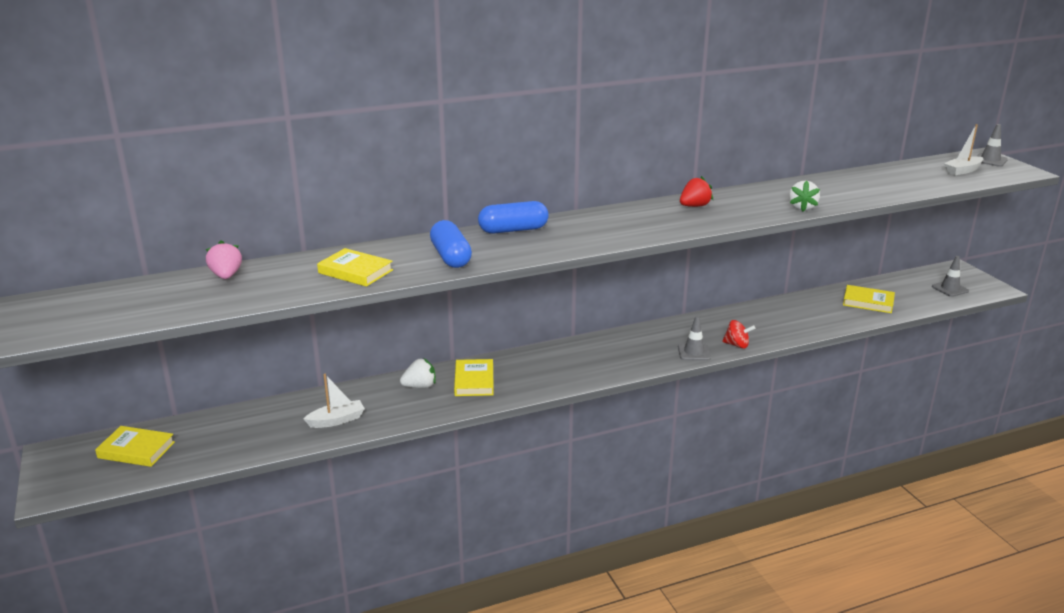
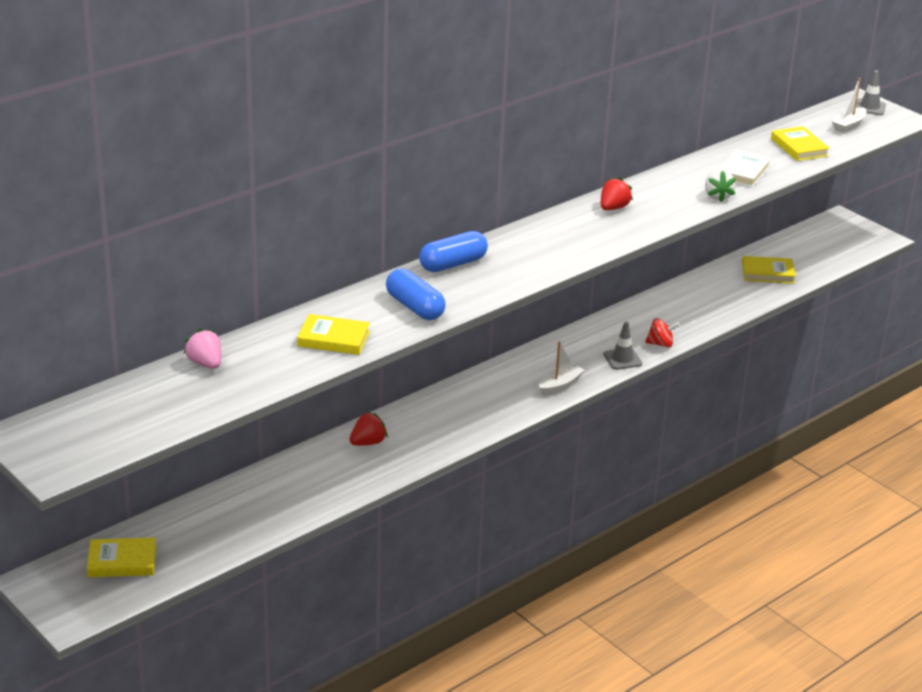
camera: 20 degrees left, 5 degrees up
white boat [304,374,365,428] -> white boat moved to [539,342,585,395]
white strawberry [400,358,436,388] -> red strawberry [349,412,388,446]
yellow book [454,359,494,396] -> yellow book moved to [771,126,830,161]
grey traffic cone [932,256,969,297] -> none
none -> white book [718,150,771,187]

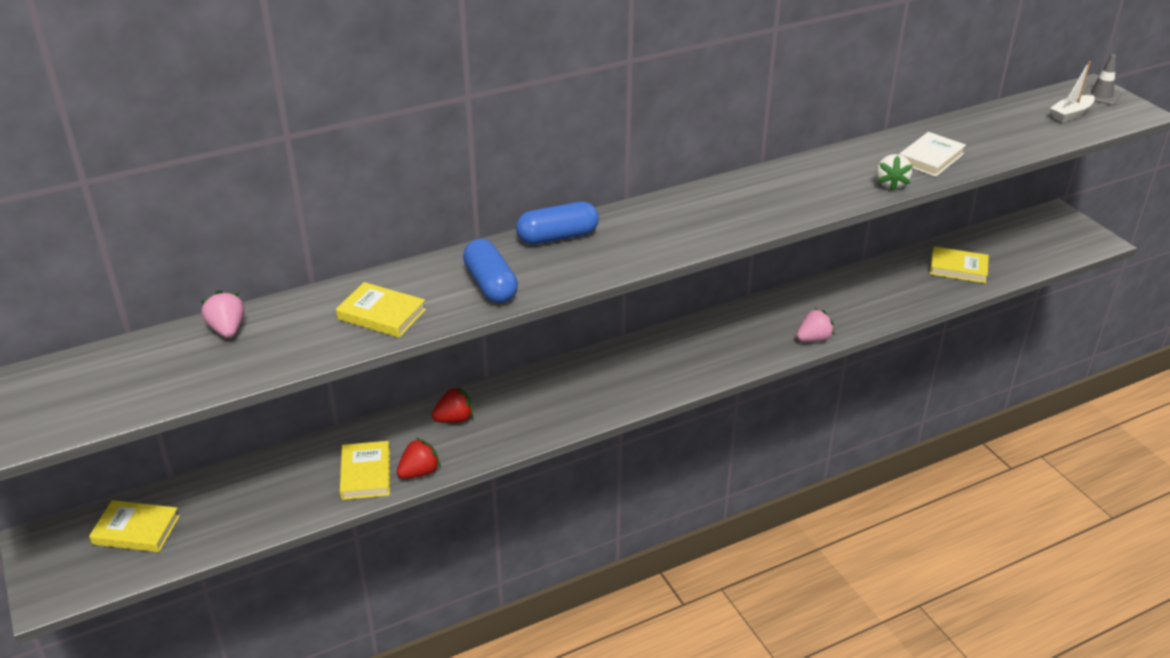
camera: 15 degrees right, 5 degrees up
white boat [539,342,585,395] -> none
red strawberry [601,177,633,210] -> red strawberry moved to [397,438,441,479]
grey traffic cone [603,322,642,370] -> none
red spinning top [645,318,680,348] -> pink strawberry [796,308,835,342]
yellow book [771,126,830,161] -> yellow book moved to [340,441,390,500]

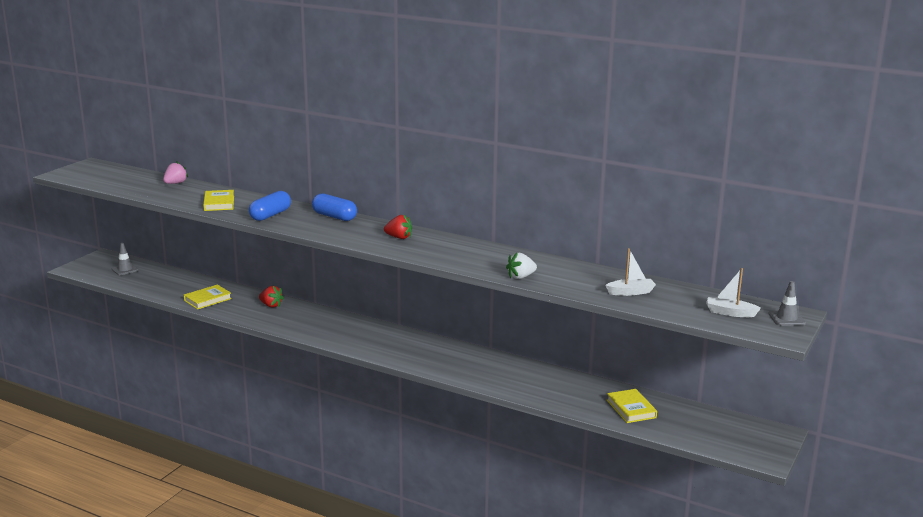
camera: 55 degrees right, 15 degrees down
yellow book [89,500,180,552] -> grey traffic cone [111,243,139,275]
red strawberry [397,438,441,479] -> red strawberry moved to [384,214,412,239]
pink strawberry [796,308,835,342] -> none
white book [899,132,966,177] -> none
none -> white boat [605,248,656,296]

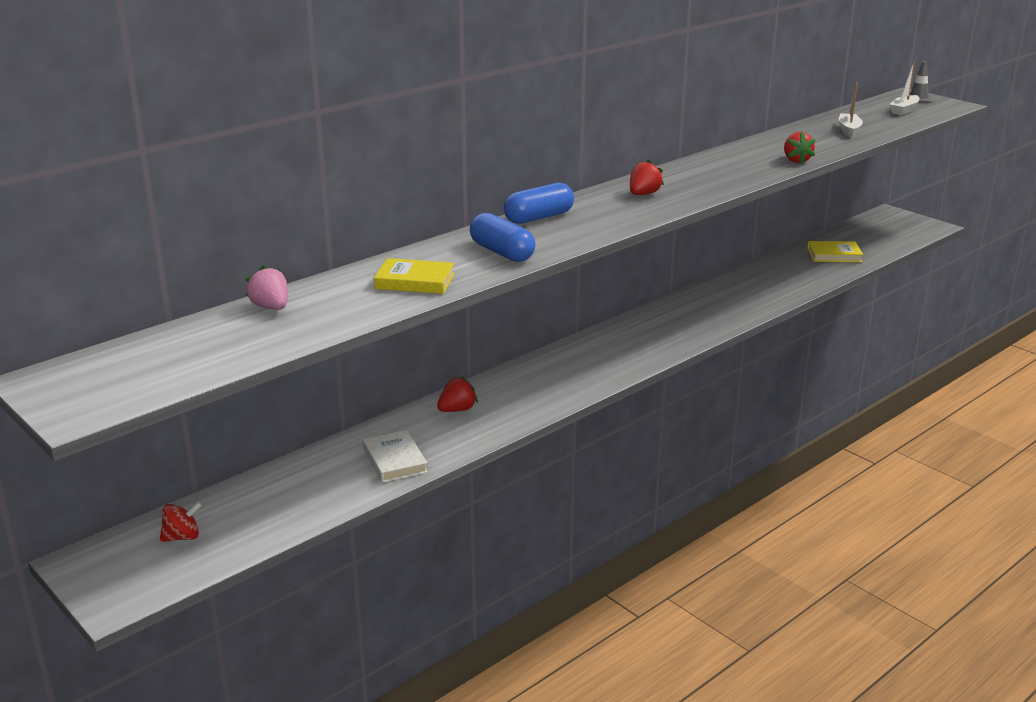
camera: 70 degrees left, 5 degrees up
grey traffic cone [111,243,139,275] -> red spinning top [160,502,202,542]
yellow book [184,285,232,309] -> white book [363,430,428,483]
white strawberry [506,252,537,279] -> red strawberry [784,131,815,164]

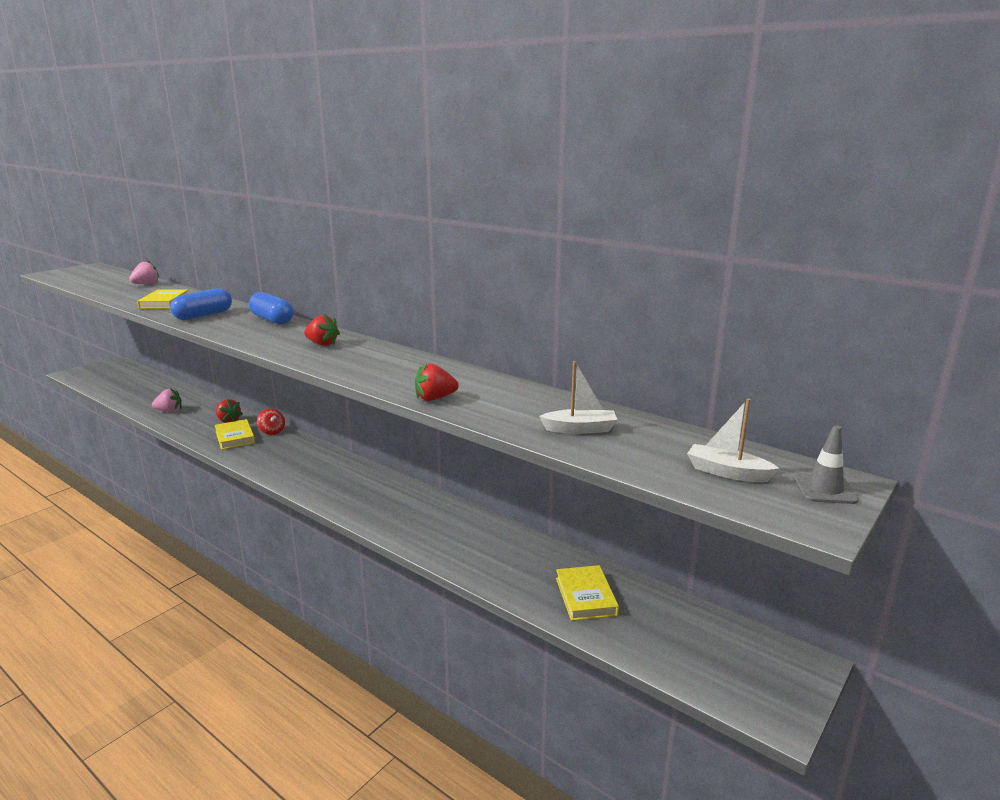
camera: 80 degrees right, 5 degrees down
red spinning top [160,502,202,542] -> red spinning top moved to [257,409,285,435]
white book [363,430,428,483] -> pink strawberry [152,388,182,412]
none -> yellow book [215,419,255,450]

